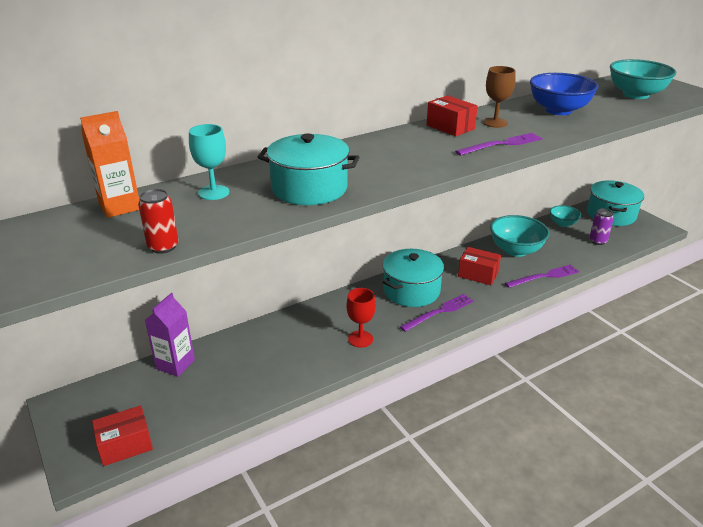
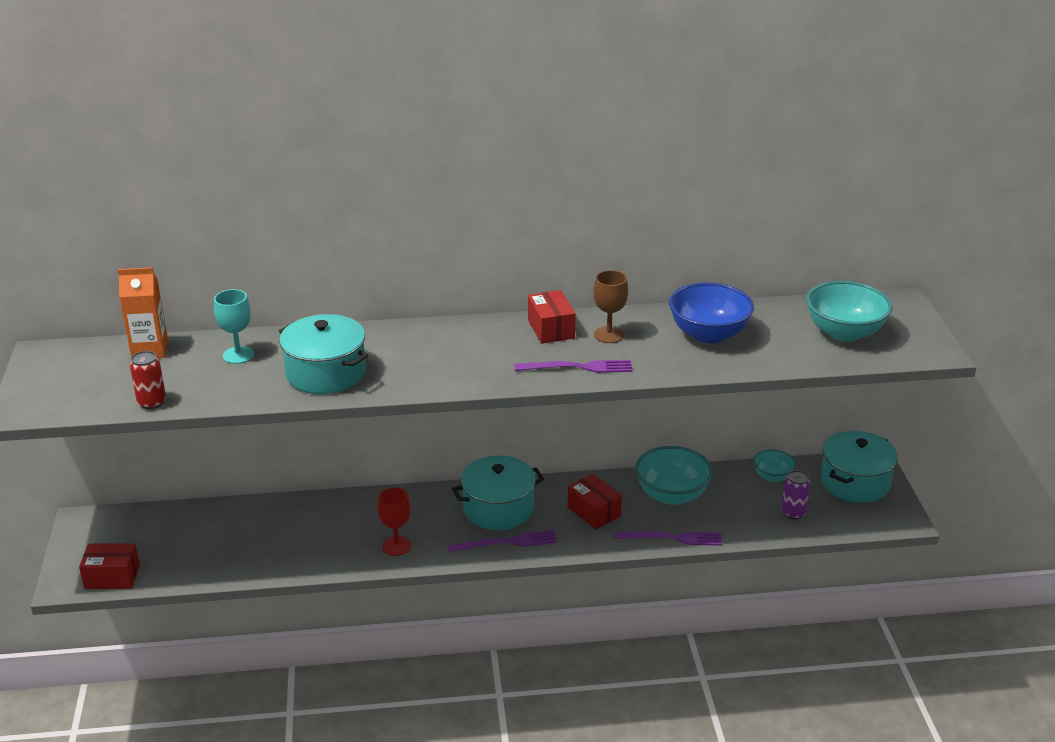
camera: 25 degrees right, 0 degrees up
purple carton [145,293,195,377] -> none

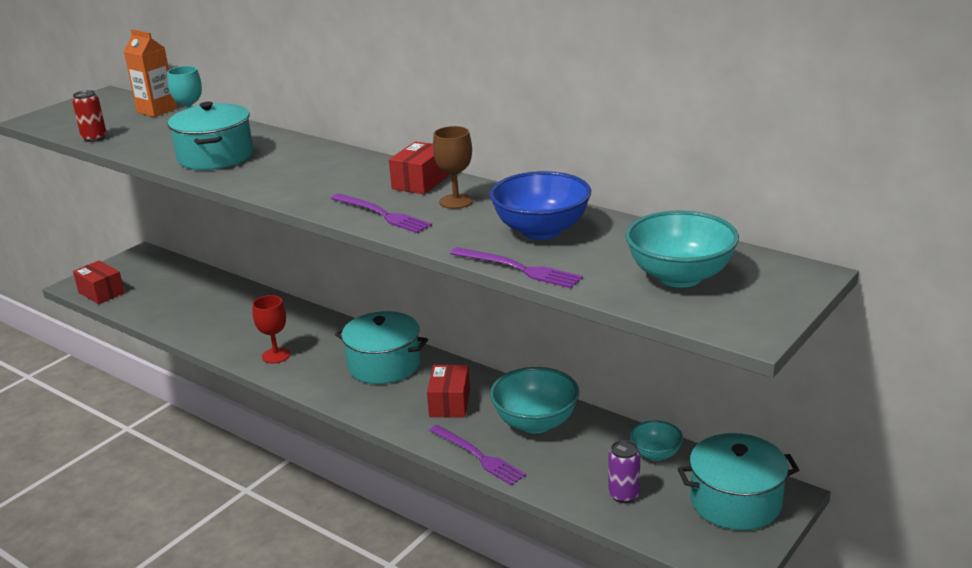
camera: 45 degrees right, 5 degrees down
purple fork [448,530,557,553] -> purple fork moved to [450,247,583,288]

